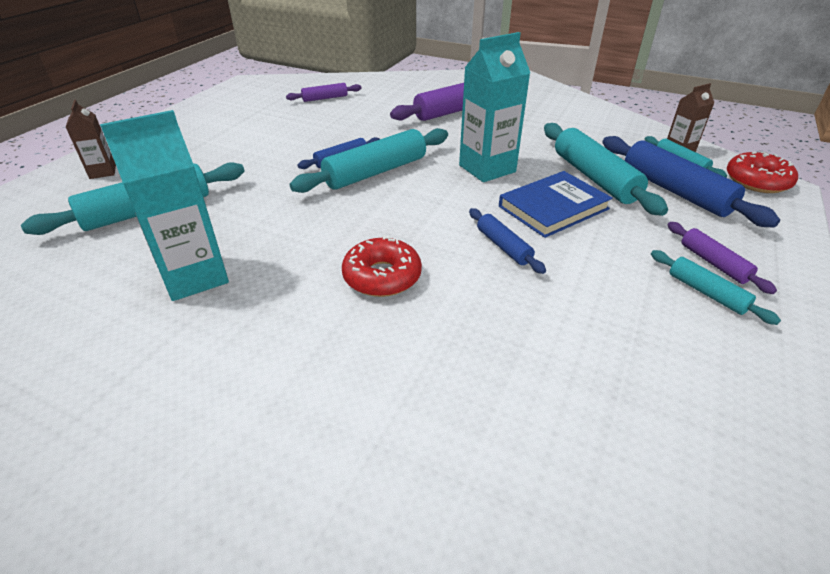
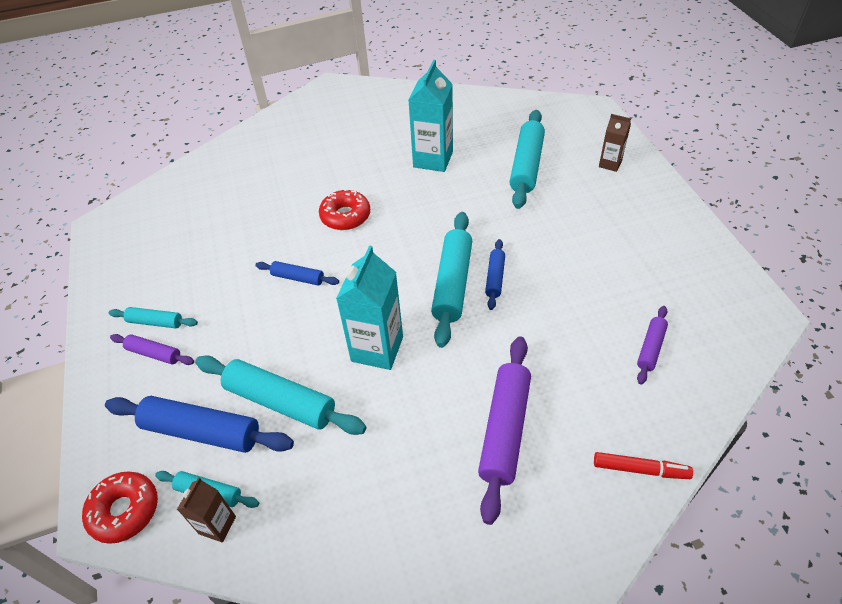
camera: 140 degrees right, 10 degrees up
blue book [499,171,613,238] -> none
none -> red marker [594,452,693,479]

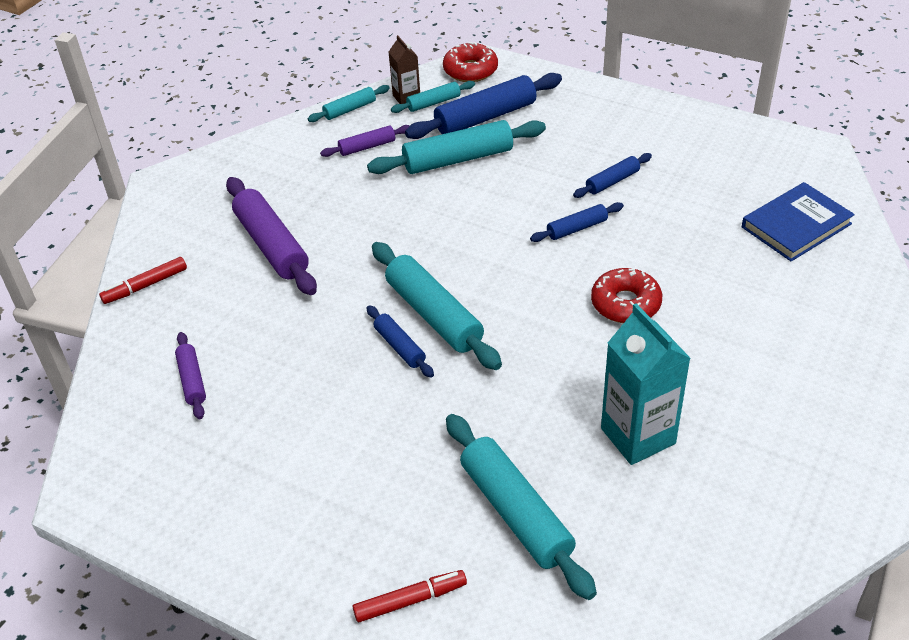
camera: 135 degrees right, 5 degrees down
turquoise rolling pin [109,307,198,328] -> turquoise rolling pin moved to [308,85,390,122]
purple rolling pin [110,334,194,365] -> purple rolling pin moved to [320,125,410,157]
turquoise carton [336,245,403,370] -> none
brown carton [599,114,631,172] -> red marker [353,570,467,622]
none -> blue rolling pin [573,153,652,198]
none -> blue book [742,182,855,261]

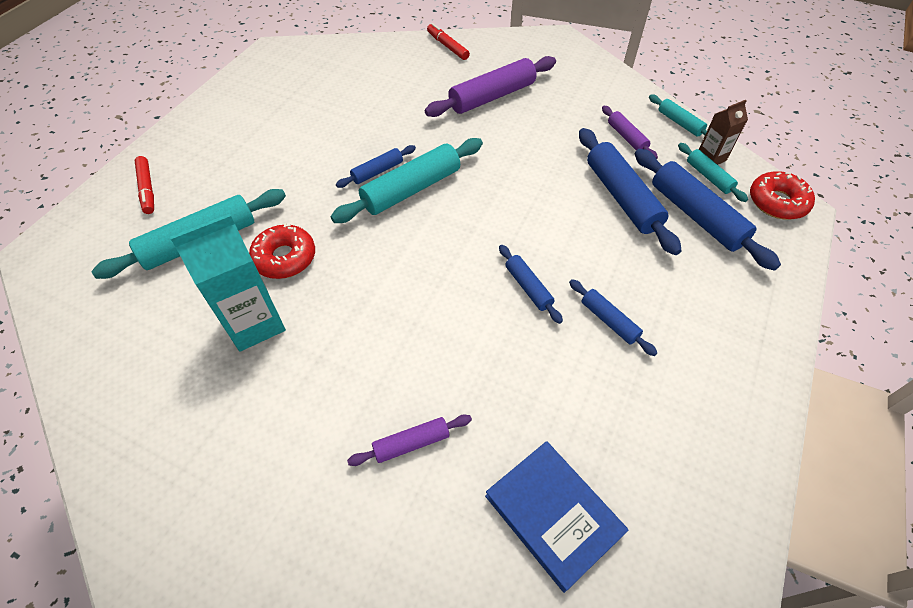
camera: 85 degrees right, 10 degrees up
purple rolling pin [175,332,206,419] -> purple rolling pin moved to [347,415,472,466]
turquoise rolling pin [367,120,546,174] -> blue rolling pin [579,128,682,255]
red donut [591,268,662,323] -> red donut moved to [249,223,315,279]

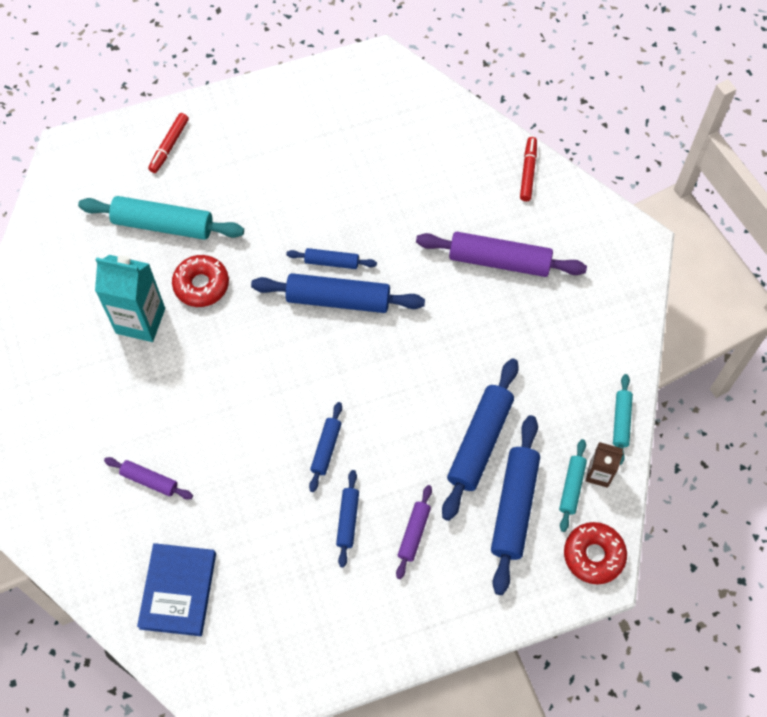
camera: 45 degrees right, 10 degrees up
turquoise rolling pin [331,138,483,223] -> blue rolling pin [251,273,425,313]
purple rolling pin [602,106,658,159] -> purple rolling pin moved to [396,485,432,579]

